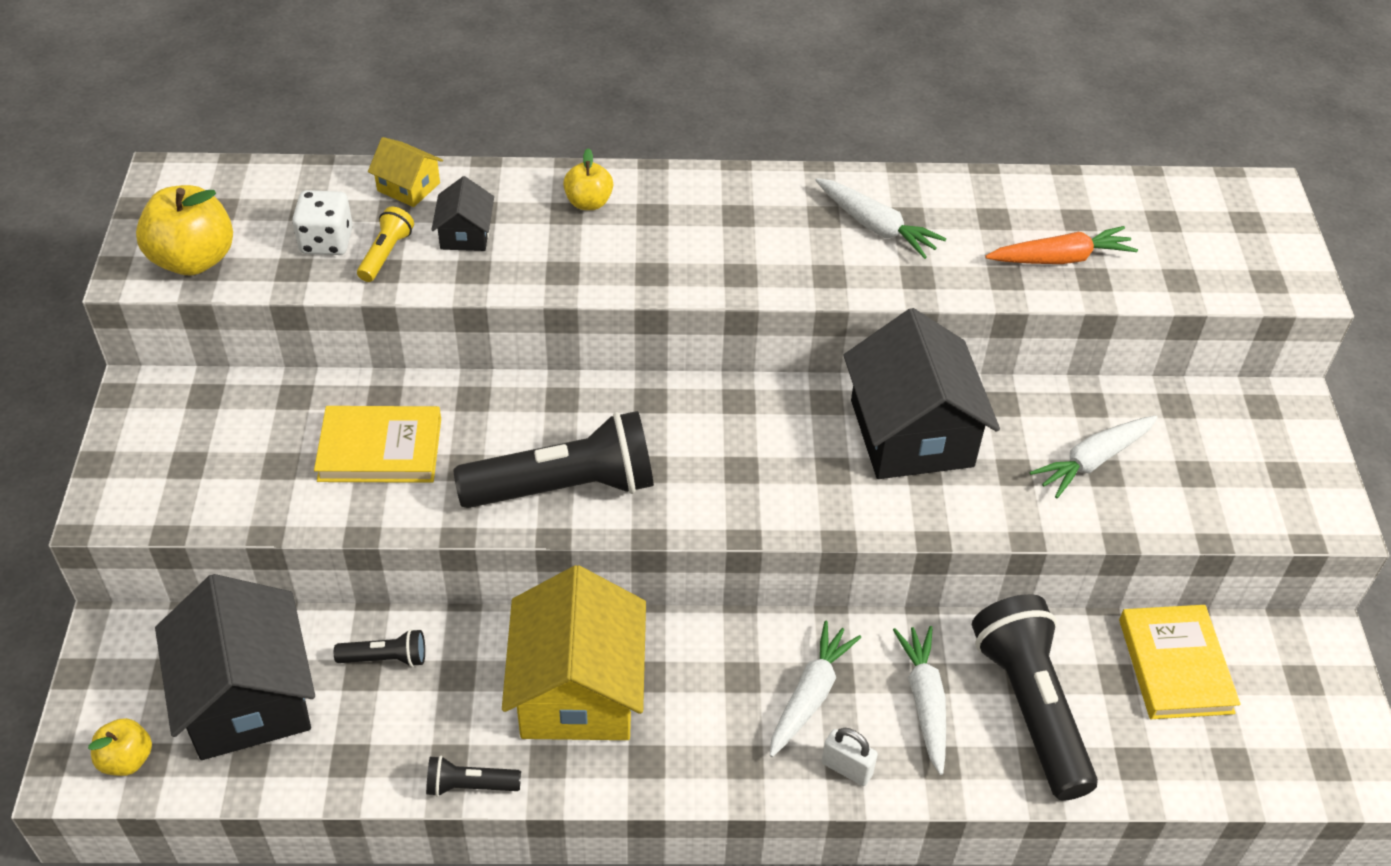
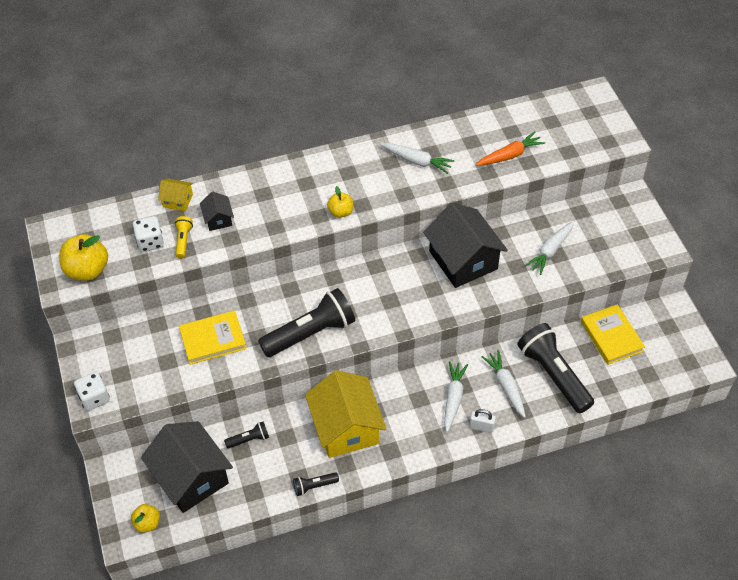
camera: 15 degrees left, 5 degrees up
yellow apple [563,148,613,210] -> yellow apple moved to [327,186,353,218]
none -> white dice [74,372,110,411]

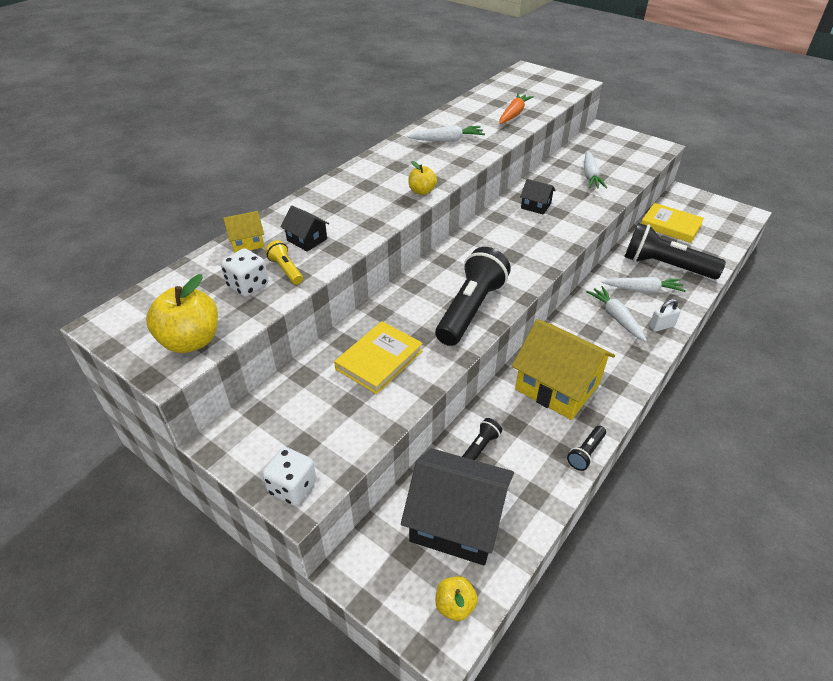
camera: 35 degrees left, 10 degrees down
black house [423,203,508,288] -> black house [520,179,556,215], size x0.46
white carrot [482,350,526,418] -> white carrot turned 150 degrees clockwise [602,277,686,292]

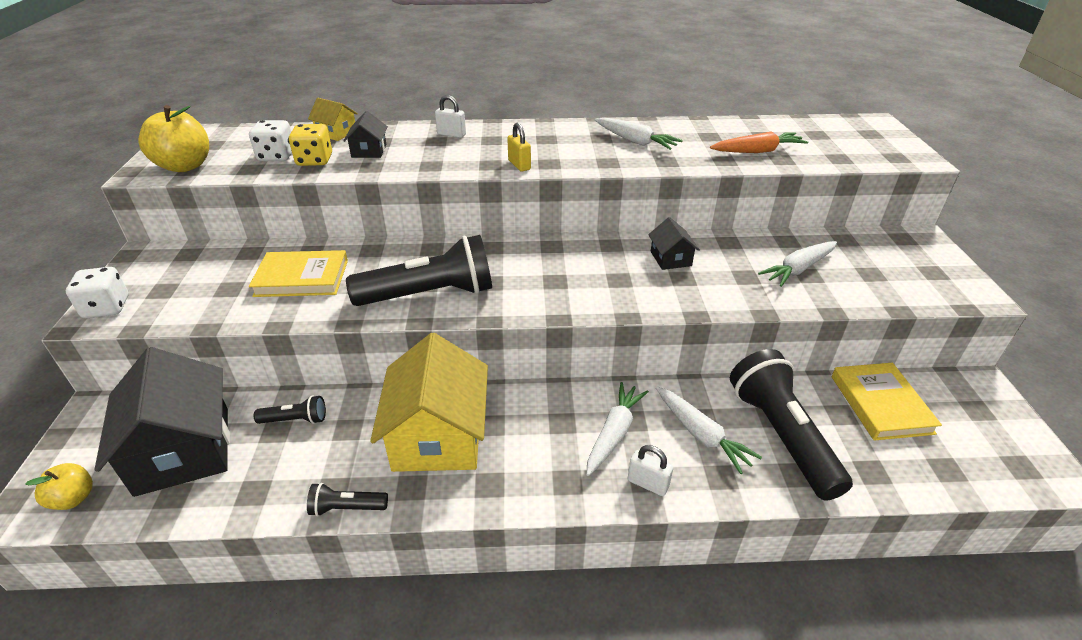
camera: 50 degrees right, 5 degrees down
yellow flashlight [265,240,303,285] -> yellow dice [289,124,332,166]
yellow apple [408,161,437,195] -> yellow padlock [507,123,531,171]
none -> white padlock [435,95,466,138]

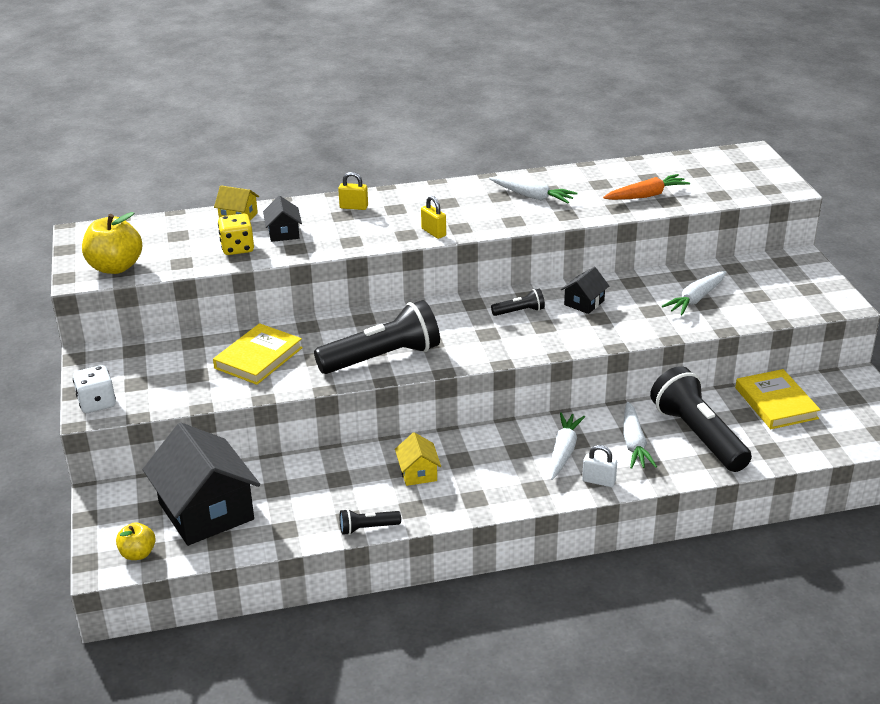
camera: 10 degrees left, 5 degrees down
white dice [249,120,292,161] -> none
yellow book [249,250,348,297] -> yellow book turned 45 degrees counterclockwise [213,323,303,385]
black flashlight [254,395,326,424] -> black flashlight moved to [491,289,545,316]
yellow house [370,333,488,472] -> yellow house [395,432,441,486], size x0.46
white padlock [435,95,466,138] -> yellow padlock [338,172,368,210]
black house [648,217,700,270] -> black house turned 60 degrees clockwise [561,267,609,314]
white carrot [656,386,762,474] -> white carrot turned 45 degrees clockwise [623,402,657,469]

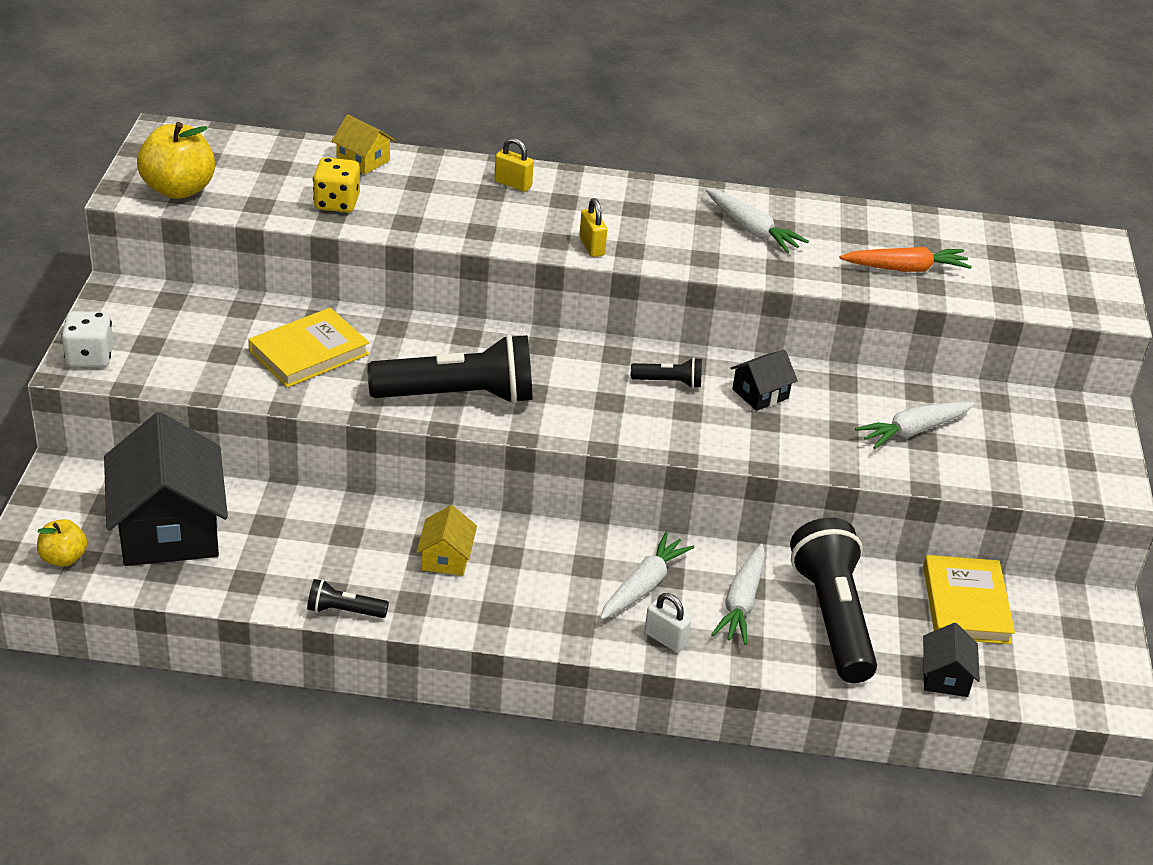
camera: 15 degrees right, 5 degrees up
black house [263,196,302,242] -> black house moved to [923,623,980,697]

